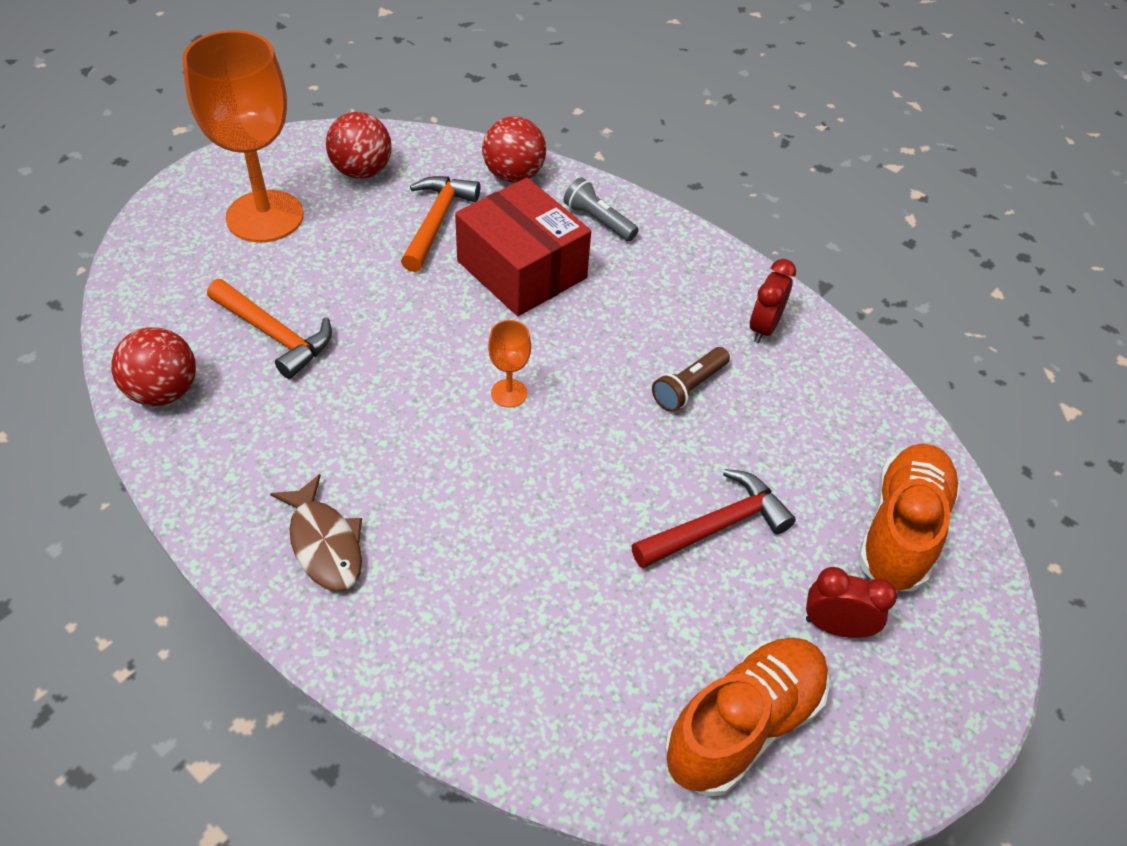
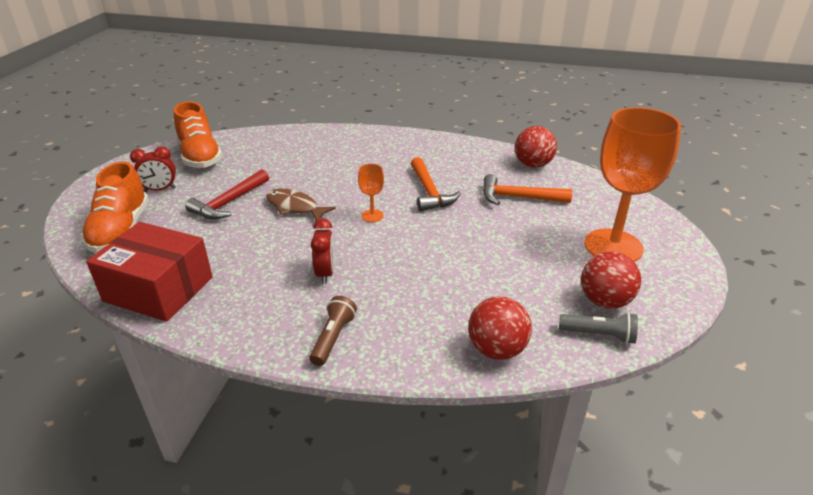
camera: 155 degrees right, 15 degrees down
brown fish [270,474,362,592] -> brown fish moved to [266,189,336,221]
orange hammer [401,176,480,272] -> orange hammer moved to [411,157,461,211]
red box [455,178,591,316] -> red box moved to [86,222,213,322]
grey flashlight [564,177,639,241] -> grey flashlight moved to [559,312,638,344]
brown flashlight [652,347,730,412] -> brown flashlight moved to [309,296,357,366]
orange shoe [664,637,829,796] -> orange shoe turned 45 degrees counterclockwise [174,101,223,168]
red clock [750,259,796,343] -> red clock moved to [311,218,335,284]

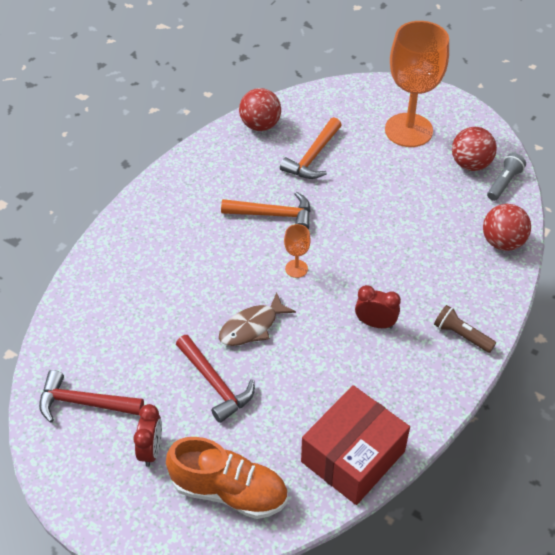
camera: 70 degrees left, 15 degrees up
orange shoe [174,101,223,168] -> red hammer [39,370,144,422]

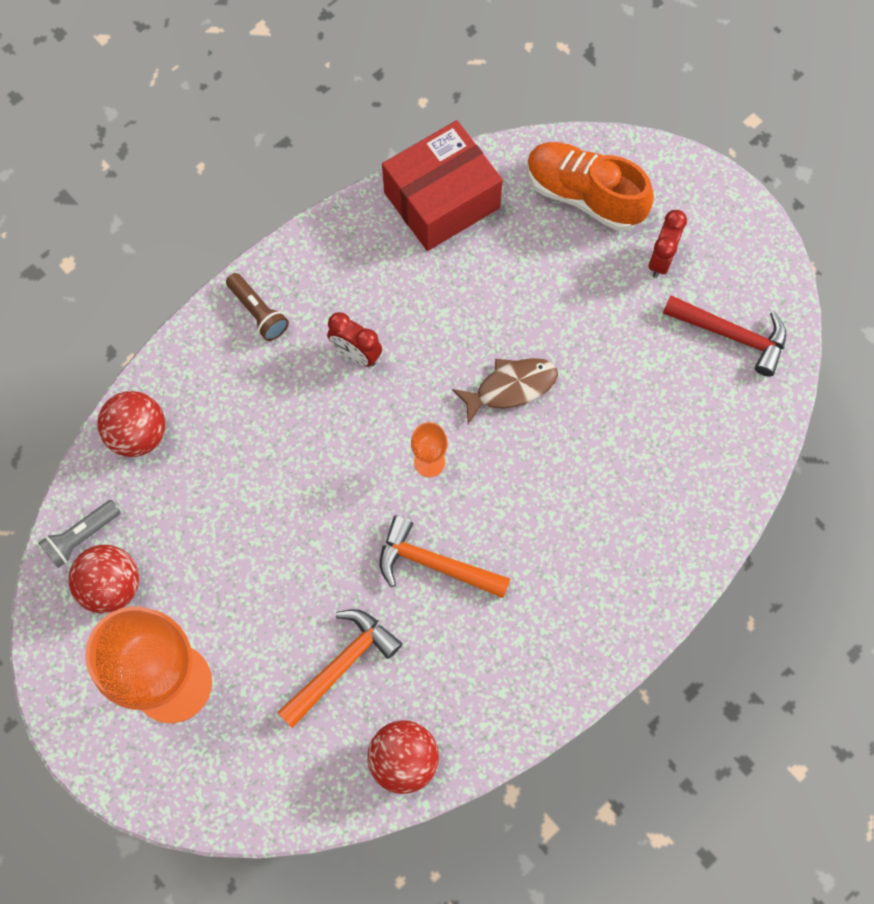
camera: 165 degrees left, 20 degrees up
red hammer [176,335,255,423] -> none

